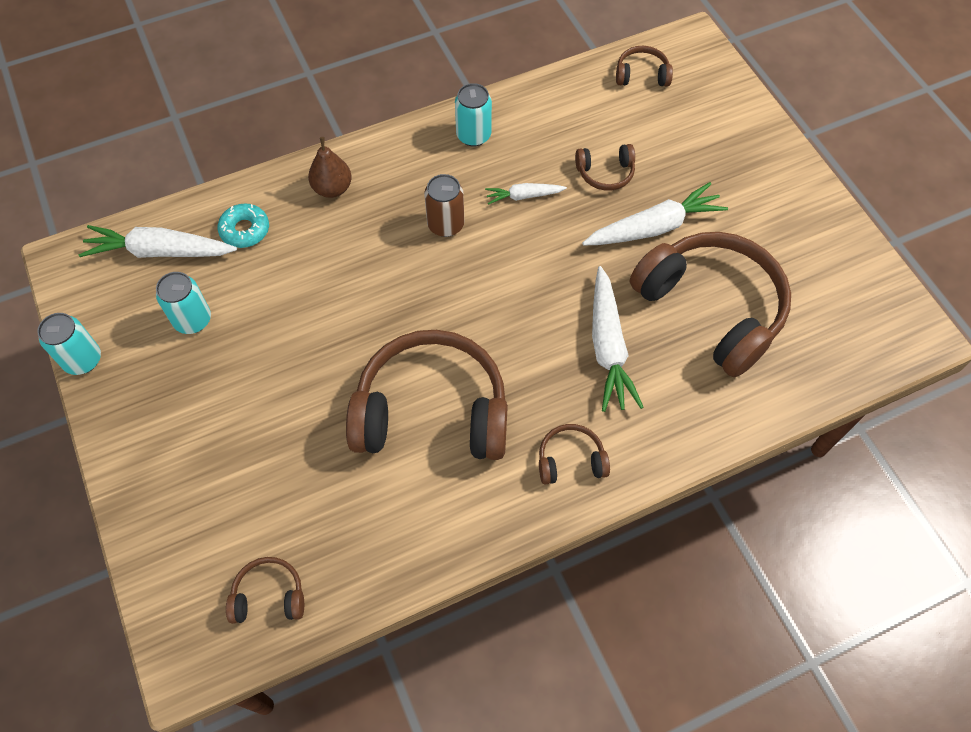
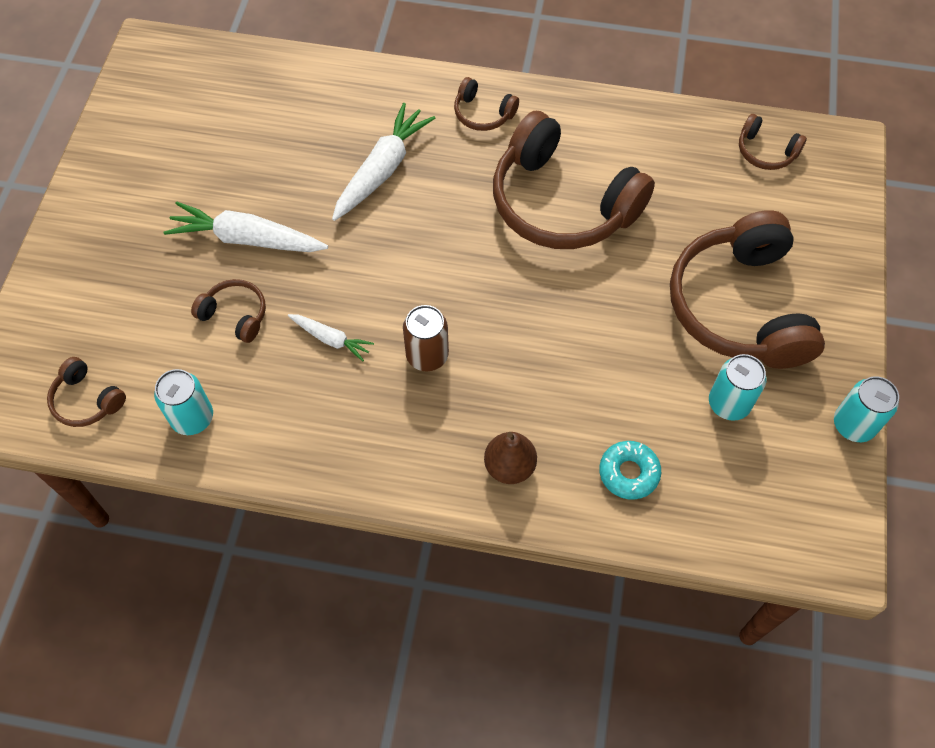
camera: 145 degrees left, 0 degrees up
white carrot [78,225,237,258] -> none
turquoise can [455,83,492,147] -> turquoise can moved to [154,369,213,435]
brown headphones [630,232,791,377] -> brown headphones moved to [670,210,825,369]

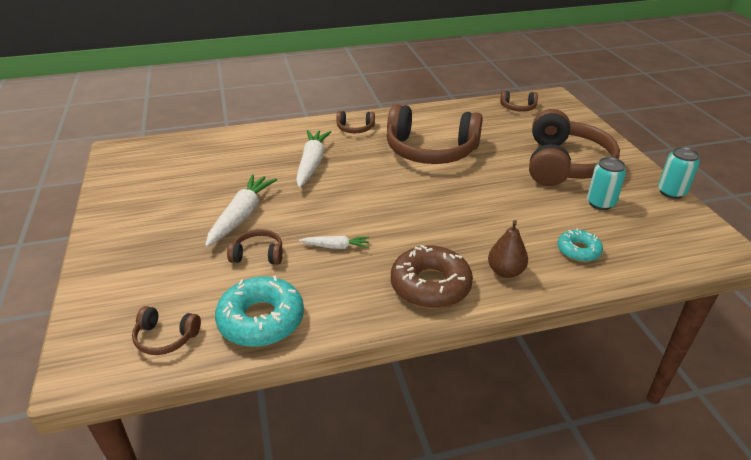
camera: 25 degrees left, 25 degrees down
turquoise can [154,369,213,435] -> turquoise donut [215,276,304,347]
white carrot [164,202,328,252] -> white carrot turned 120 degrees clockwise [205,174,277,247]
brown can [403,305,449,371] -> none
brown headphones [670,210,825,369] -> brown headphones turned 135 degrees counterclockwise [529,109,620,186]
none -> brown donut [391,245,473,308]

